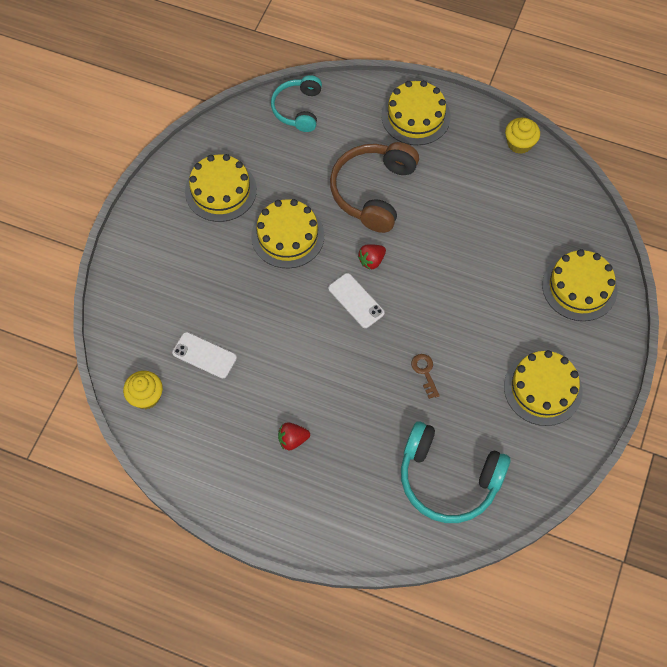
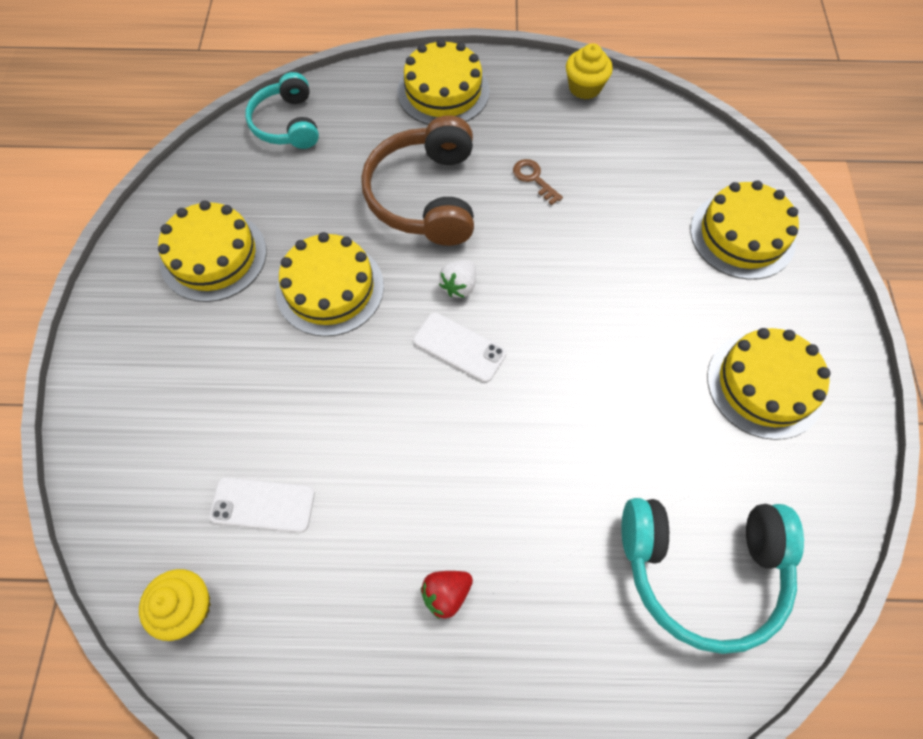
camera: 20 degrees left, 0 degrees up
red strawberry [358,244,386,270] -> white strawberry [439,260,476,298]
brown key [411,354,440,399] -> brown key moved to [513,159,563,205]

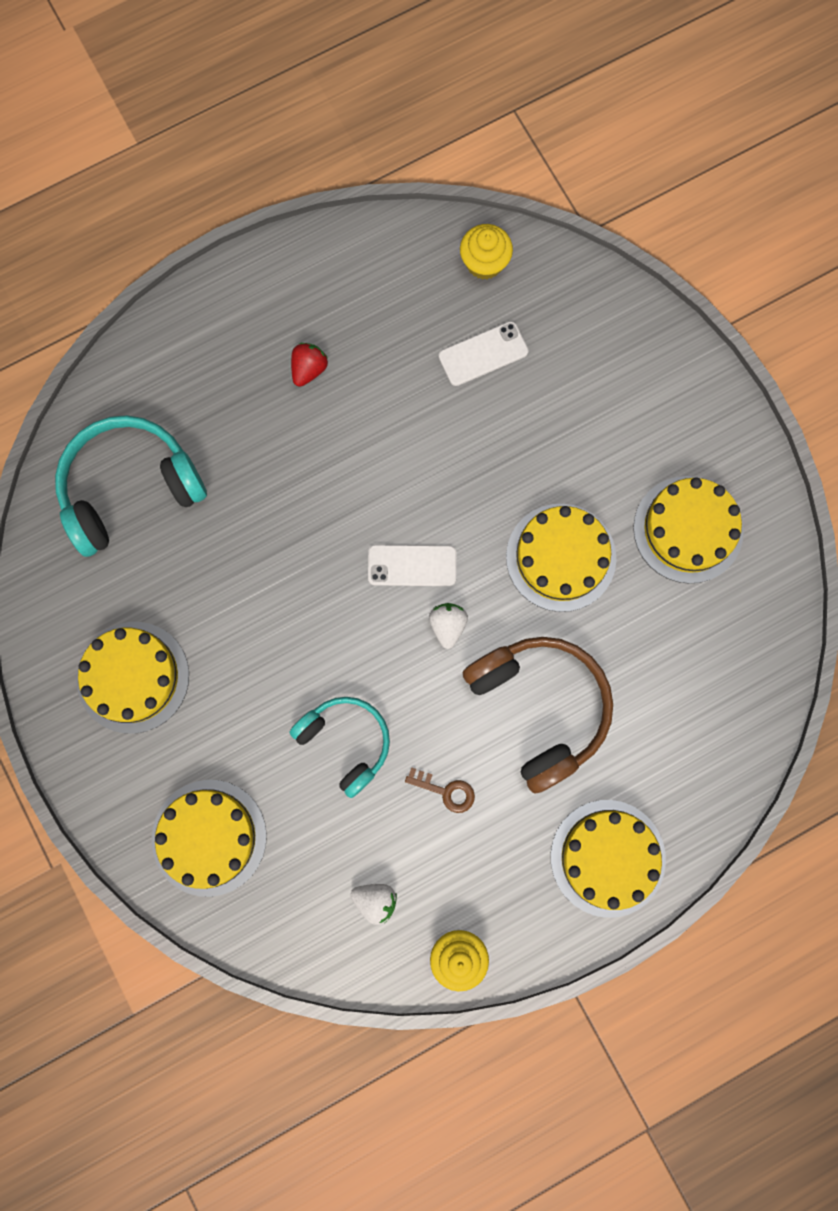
camera: 150 degrees right, 15 degrees up
turquoise headphones [245,72,319,149] -> turquoise headphones moved to [289,697,390,798]
none -> white strawberry [350,884,397,925]

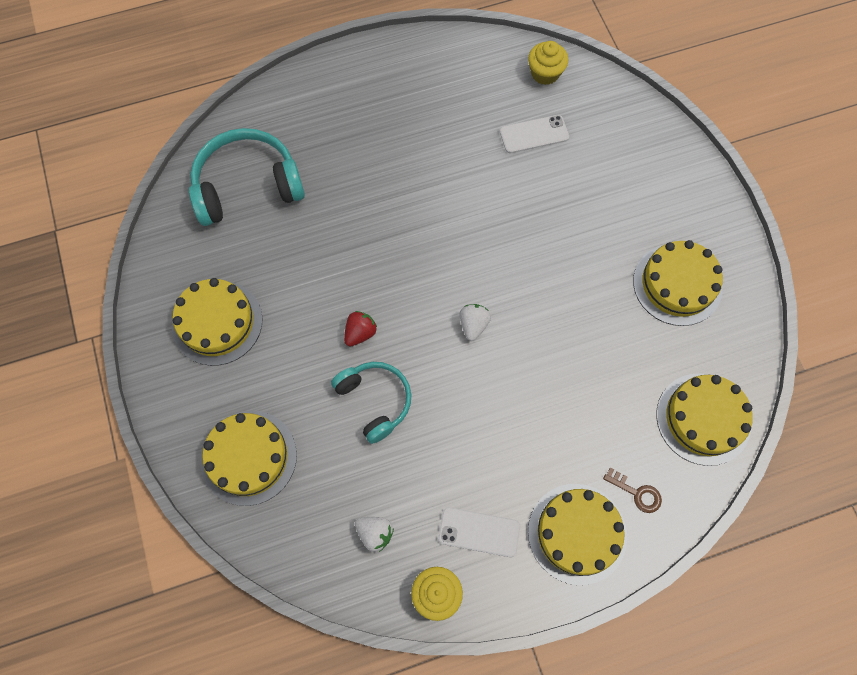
camera: 10 degrees right, 10 degrees down
red strawberry [291,343,328,387] -> red strawberry moved to [344,311,377,347]
white phone [368,544,456,586] -> white phone moved to [438,507,520,557]
brown key [405,767,475,813] -> brown key moved to [603,468,662,513]
brown headphones [462,637,613,794] -> none
yellow cake [506,504,616,612] -> yellow cake moved to [656,373,753,466]

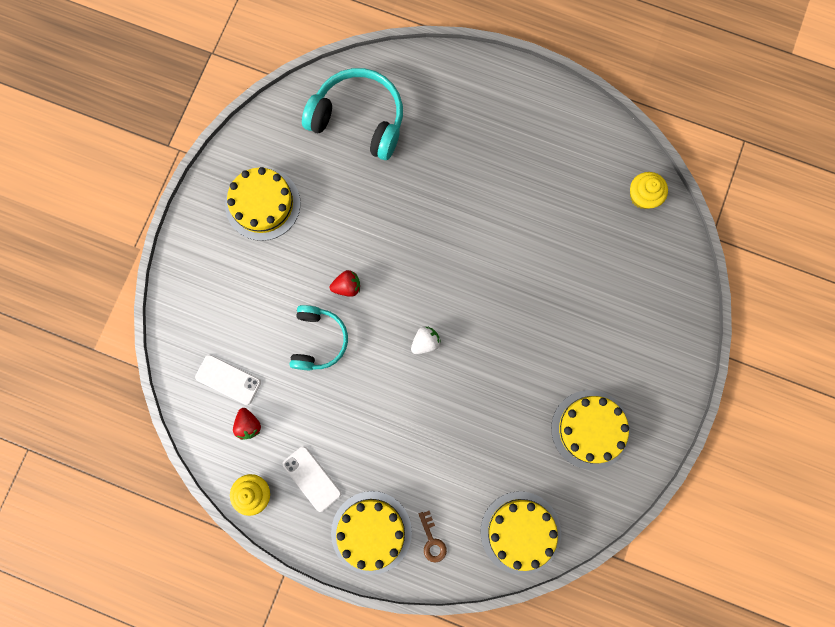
camera: 40 degrees right, 10 degrees up
yellow cake [200,411,297,506] -> none
white strawberry [355,517,394,552] -> red strawberry [233,408,261,440]
white phone [500,115,569,153] -> white phone moved to [195,355,261,405]

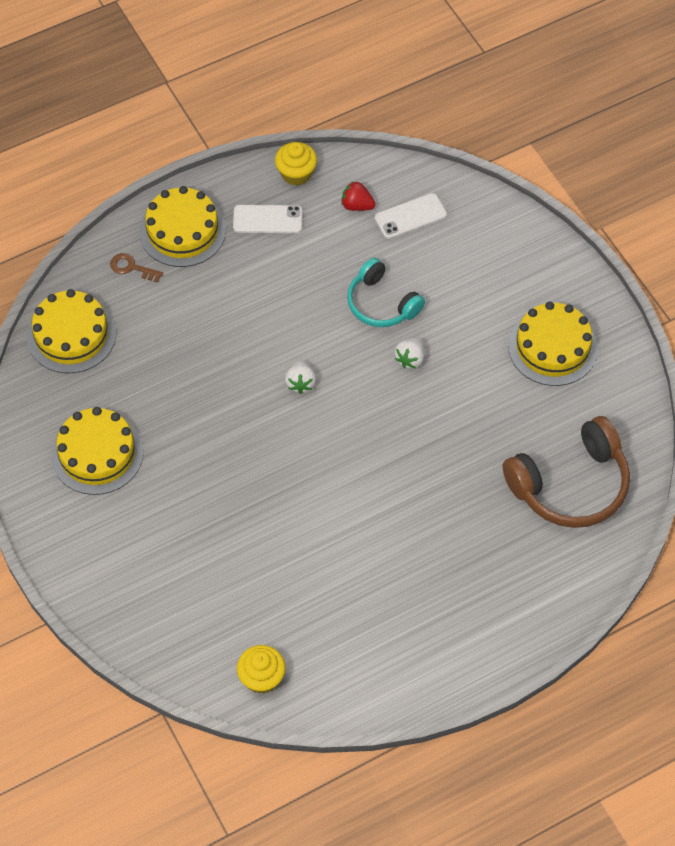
camera: 130 degrees right, 20 degrees down
turquoise headphones [302,68,403,160] -> brown headphones [502,416,630,528]
red strawberry [330,270,360,297] -> white strawberry [394,337,424,369]

